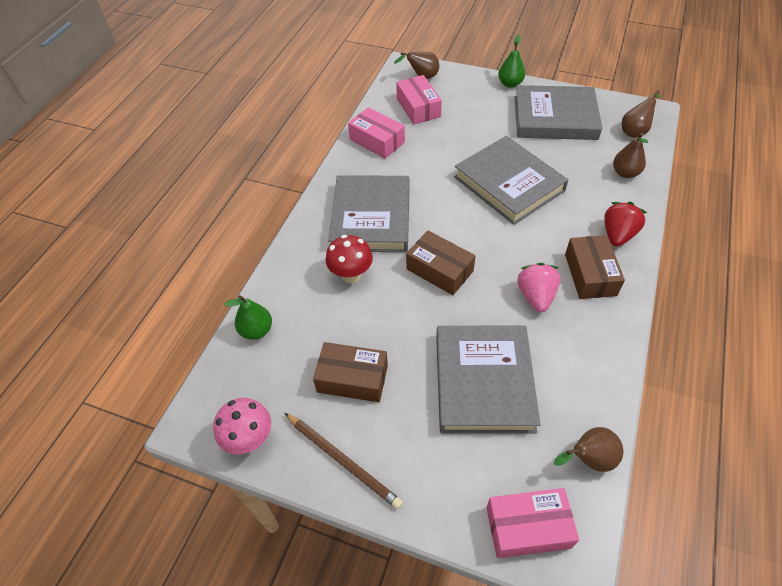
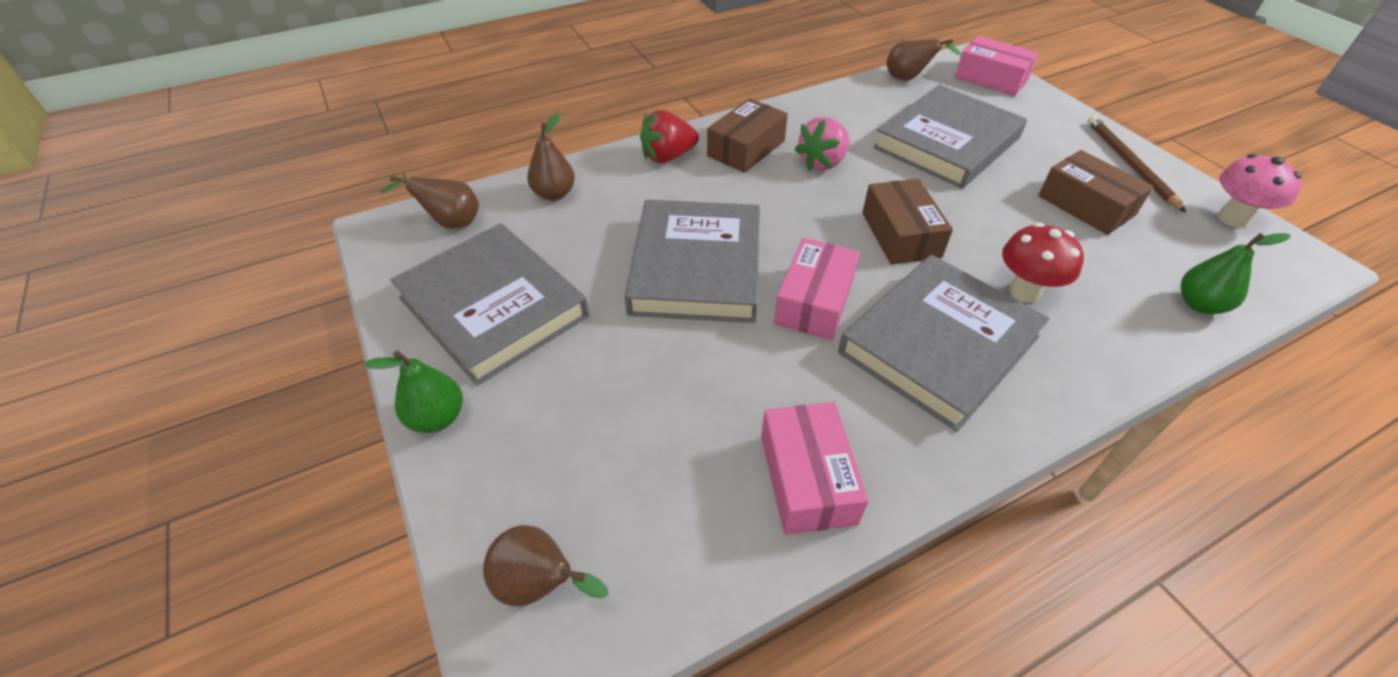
camera: 140 degrees left, 5 degrees down
pink box [396,75,442,124] -> pink box moved to [774,238,860,340]

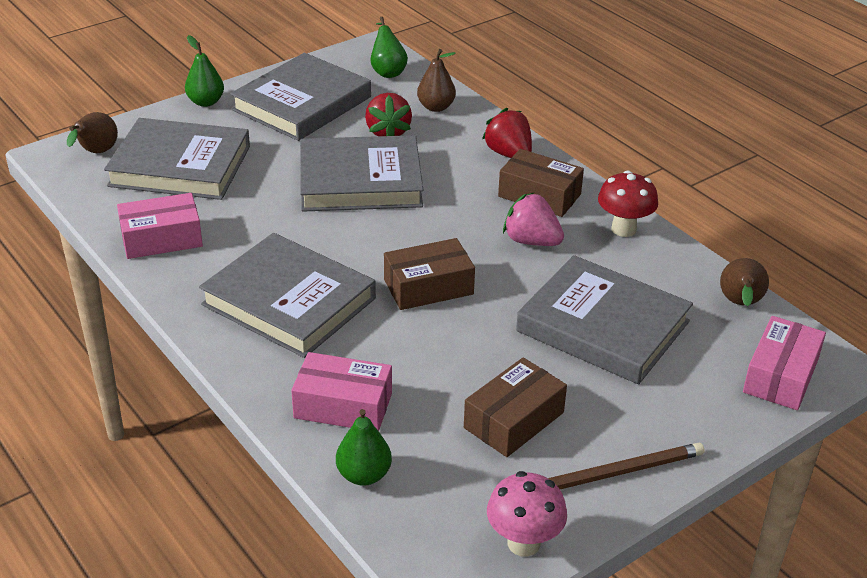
camera: 80 degrees right, 10 degrees down
brown pear [380,175,479,229] -> green pear [371,17,408,78]
pink box [774,238,860,340] -> pink box moved to [291,352,392,431]
red mushroom [1002,223,1084,303] -> red mushroom moved to [598,171,658,237]
none -> grey book [104,118,250,200]
none -> red strawberry [365,93,412,136]

